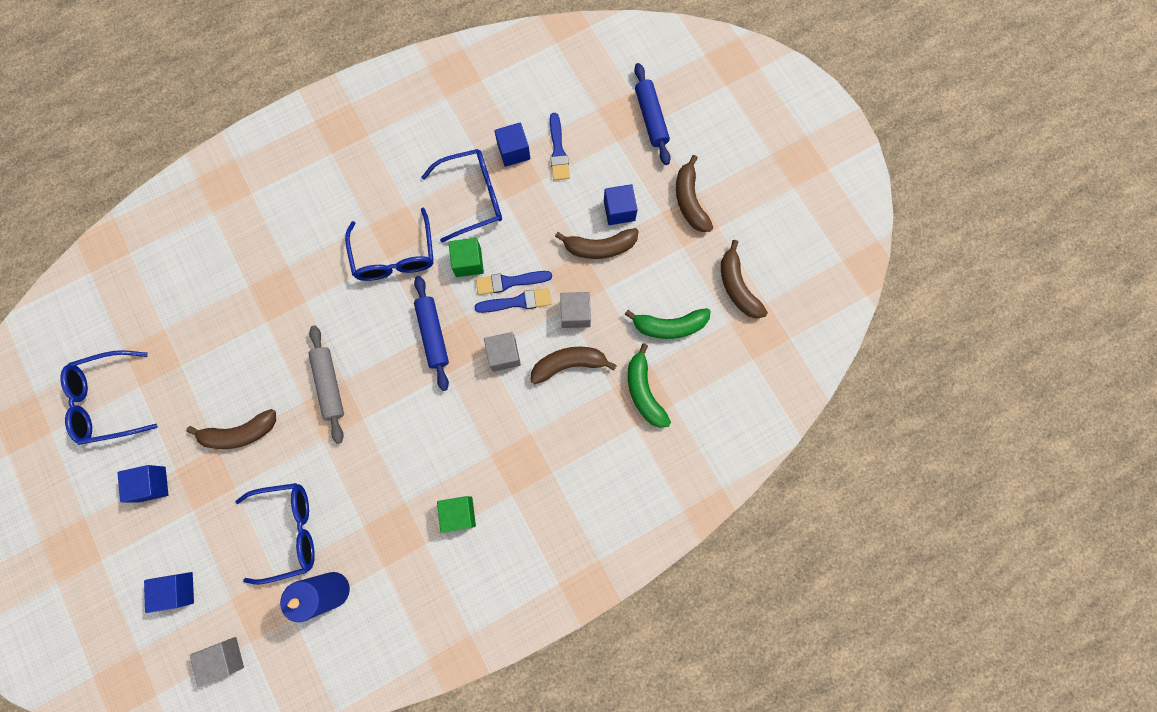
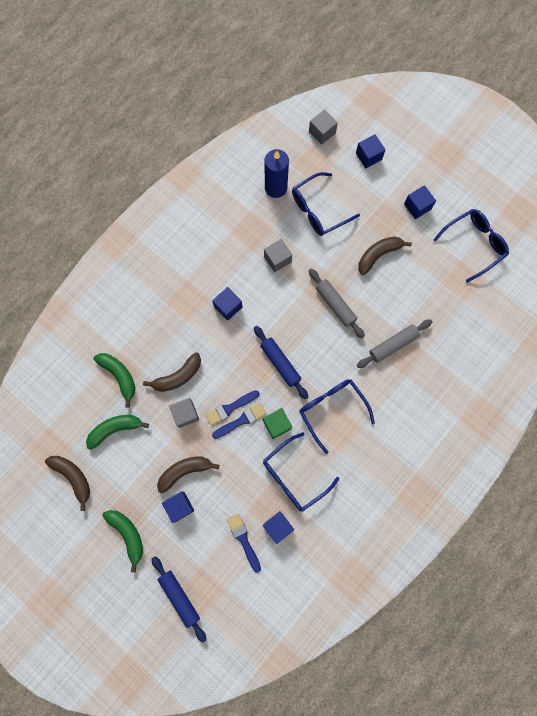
camera: 160 degrees right, 0 degrees up
green cube [437,496,476,533] -> none
grey cube [484,332,521,372] -> grey cube moved to [264,239,292,272]
brown banana [676,155,713,232] -> green banana [102,510,143,572]
none -> blue cube [212,287,242,321]
none -> grey rolling pin [357,319,432,368]

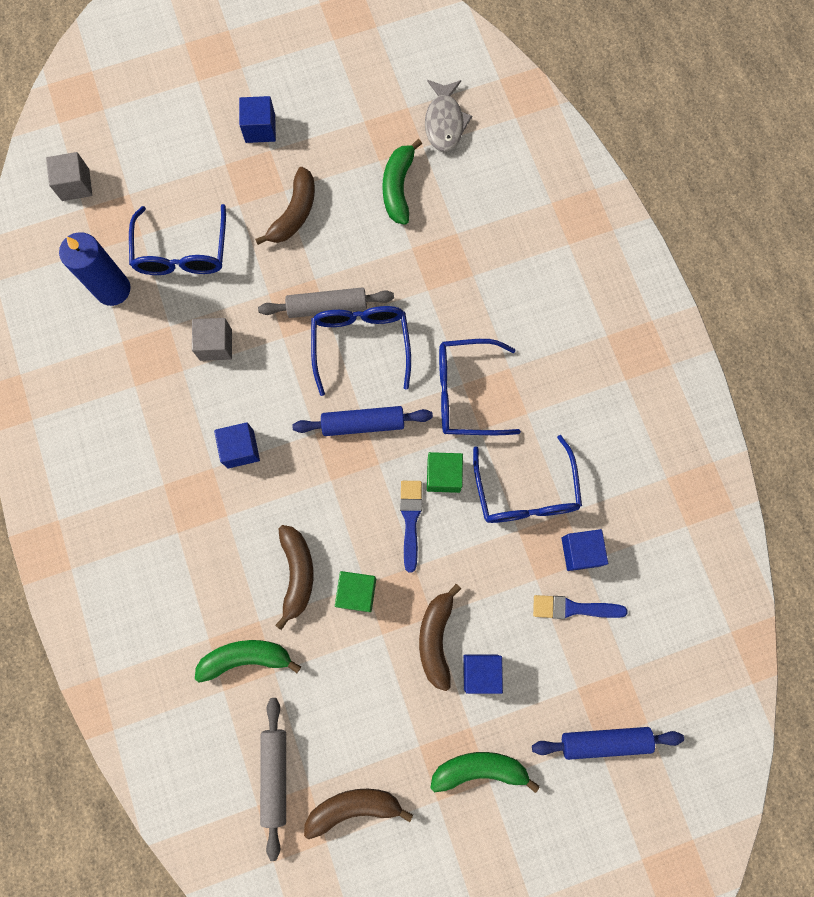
camera: 60 degrees left, 0 degrees up
green banana [86,415,149,450] -> green banana moved to [383,139,422,225]
grey cube [169,398,199,428] -> green cube [335,571,376,612]
blue brush [205,390,259,426] -> none
blue cube [356,134,385,168] -> none
grey rolling pin [357,319,432,368] -> grey rolling pin moved to [260,698,286,861]
brown banana [358,236,412,275] -> brown banana turned 150 degrees counterclockwise [255,167,315,245]
blue glasses [433,209,509,283] -> blue glasses moved to [311,306,411,396]
none -> grey fish [425,80,472,152]

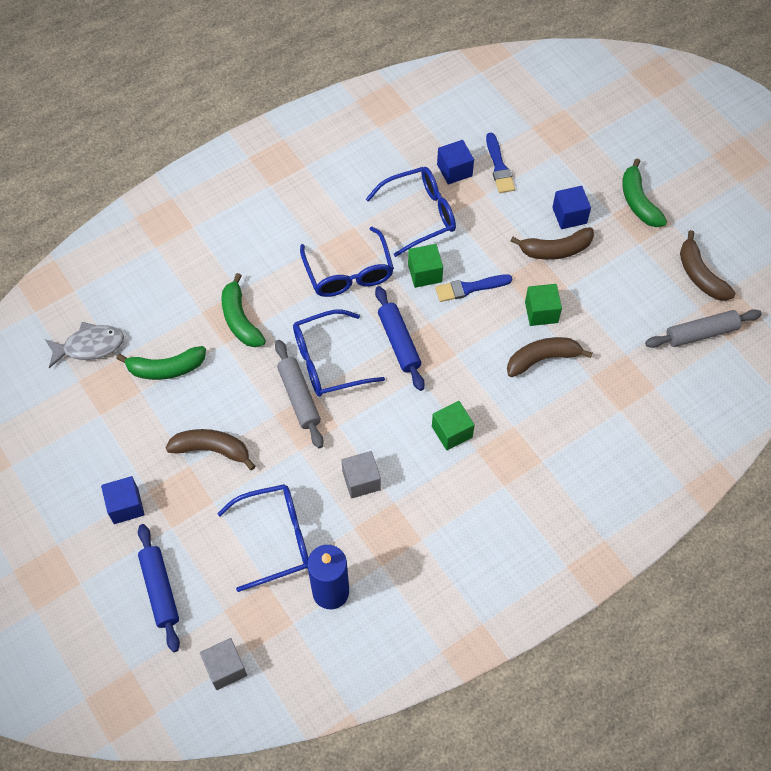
camera: 105 degrees left, 15 degrees down
green banana [195,640,301,683] -> green banana moved to [222,273,266,347]
blue cube [214,422,260,469] -> green cube [432,401,475,450]
blue rolling pin [532,727,684,760] -> blue rolling pin moved to [138,524,180,652]

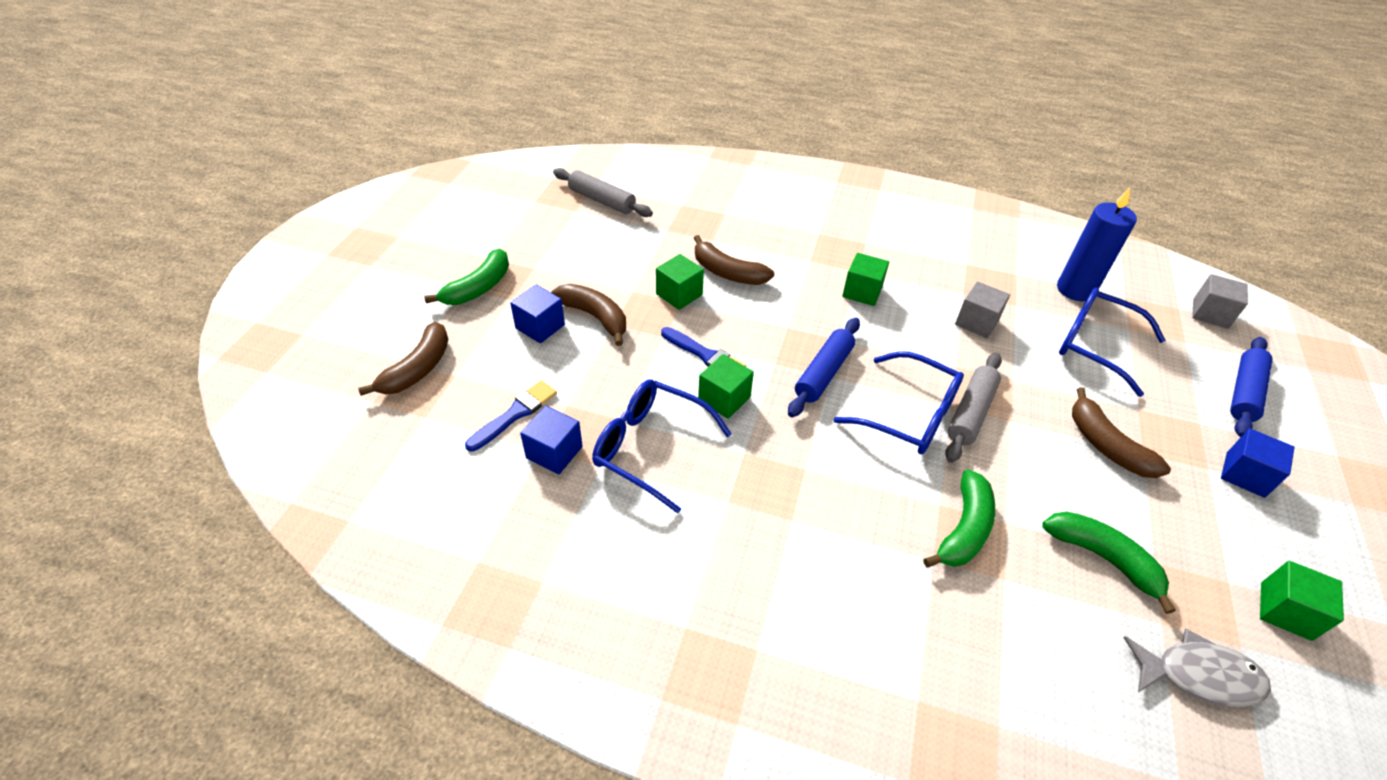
camera: 130 degrees left, 15 degrees down
grey fish [45,322,124,368] -> grey fish turned 150 degrees clockwise [1124,629,1271,707]
blue glasses [300,227,394,297] -> none
brown banana [680,230,736,301] -> brown banana moved to [358,322,448,396]
none -> green cube [1260,561,1344,641]

